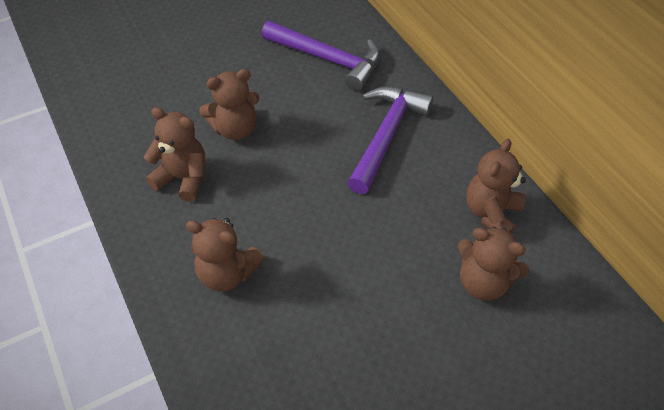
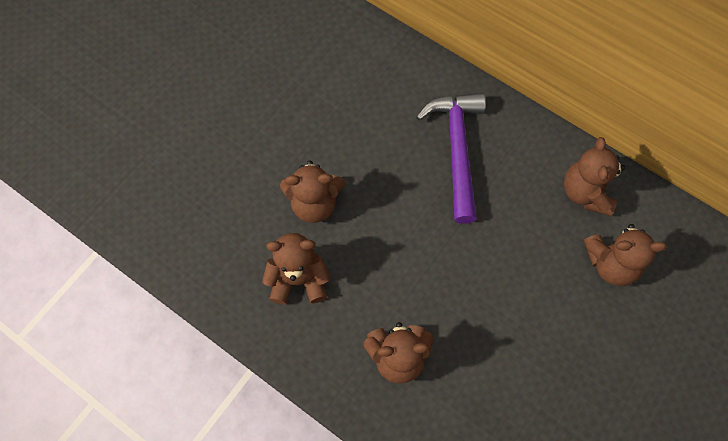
camera: 25 degrees left, 15 degrees up
brown teddy bear [199,69,259,140] -> brown teddy bear turned 45 degrees clockwise [280,161,345,223]
purple hammer [262,21,380,91] -> none

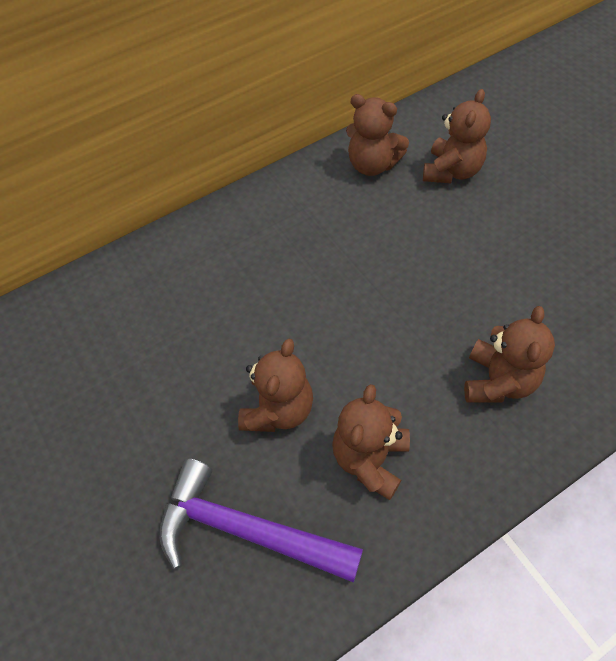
camera: 65 degrees left, 10 degrees down
purple hammer [416,93,486,224] -> purple hammer moved to [159,458,363,583]

